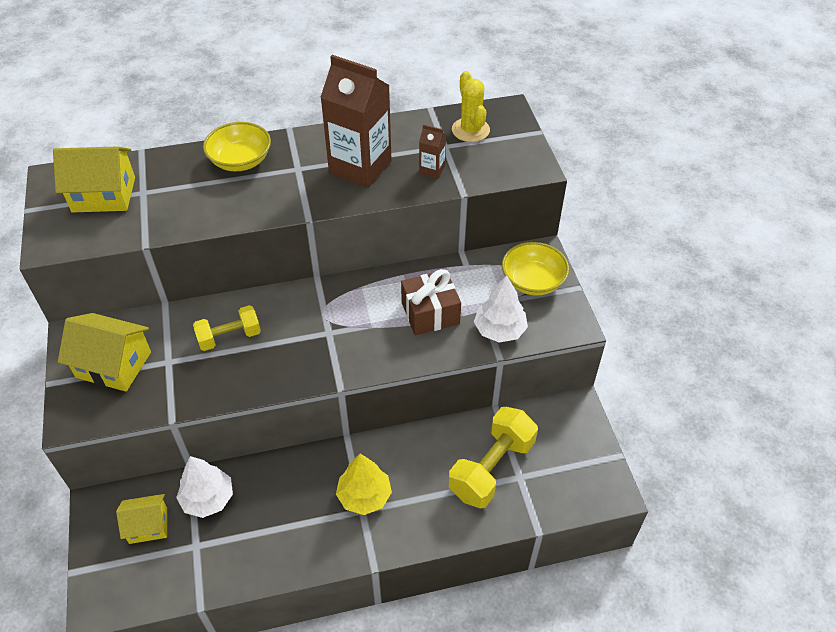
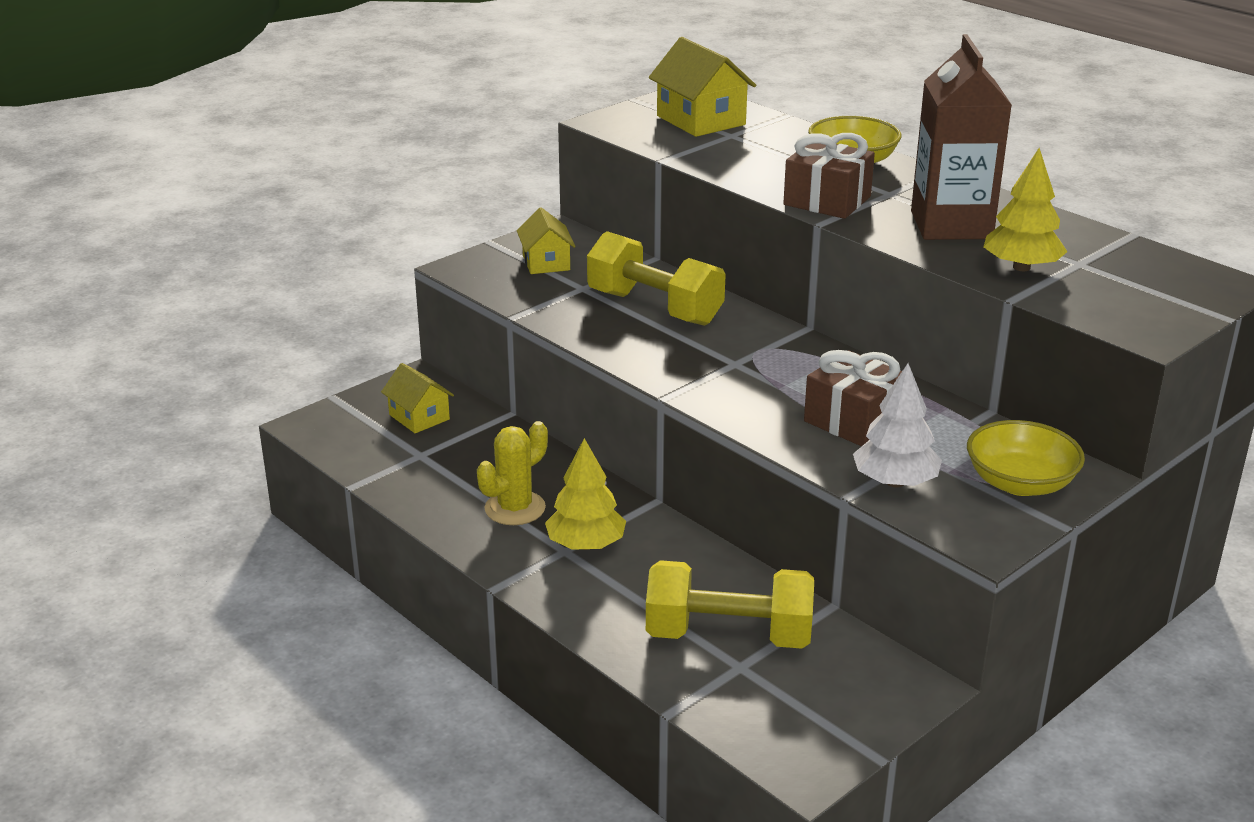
camera: 60 degrees right, 20 degrees down
yellow house [58,313,151,392] -> yellow house [517,207,575,274], size x0.63
white tree [176,456,233,518] -> none
yellow dumbbell [193,305,261,351] -> yellow dumbbell [587,231,726,326], size x1.62
brown carton [419,124,446,179] -> yellow tree [984,148,1067,271]
yellow cactus [452,71,490,142] -> yellow cactus moved to [477,421,548,525]
none -> brown gift [783,133,875,219]

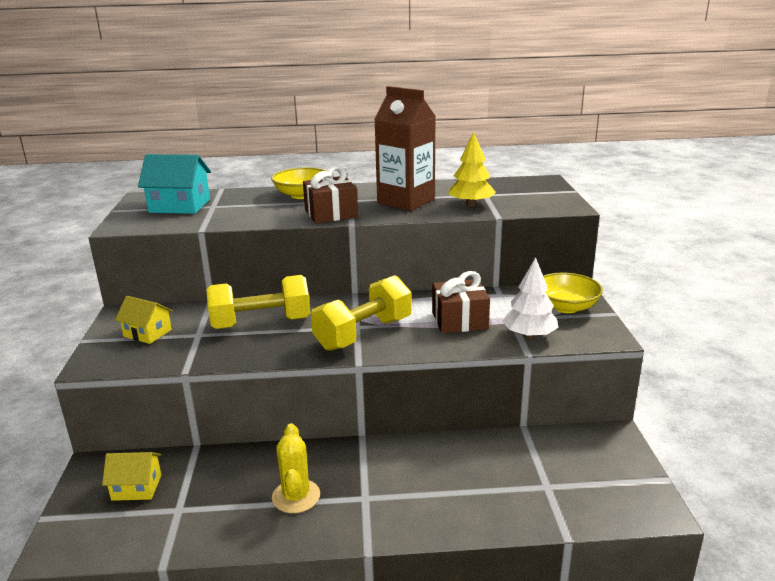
camera: 50 degrees left, 5 degrees down
yellow tree [545,438,626,550] -> none
yellow dumbbell [646,560,814,649] -> yellow dumbbell moved to [311,275,412,351]
yellow house [649,37,756,137] -> turquoise house [138,154,211,214]

